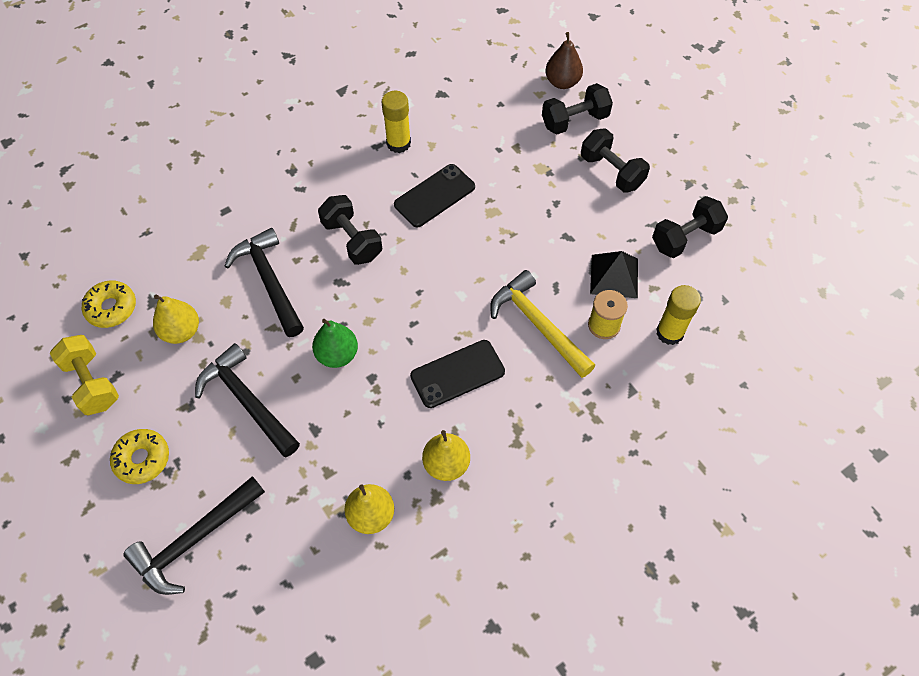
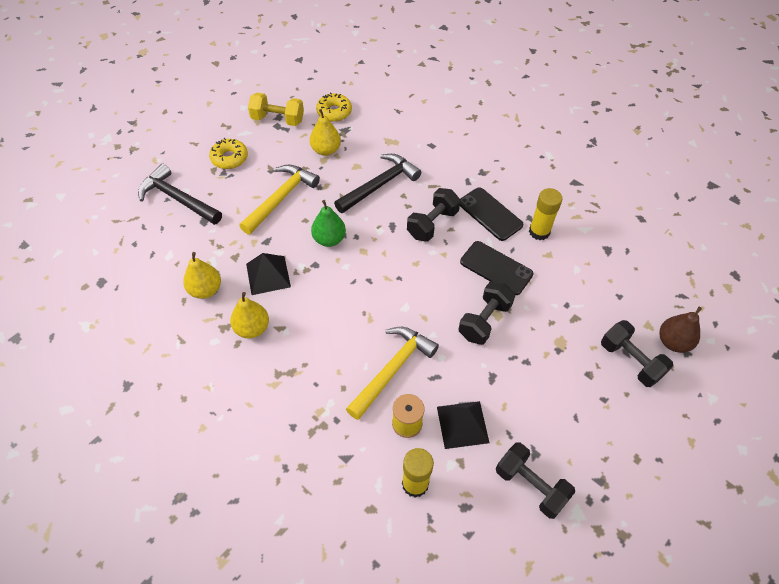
camera: 75 degrees right, 5 degrees down
yellow dumbbell [50,335,119,415] -> yellow dumbbell turned 60 degrees clockwise [248,93,304,126]
black hammer [195,343,300,457] -> yellow hammer [239,165,320,235]
black phone [410,340,505,408] -> black phone moved to [460,187,523,241]
black dumbbell [581,128,650,193] -> black dumbbell moved to [459,281,515,345]
none -> black pyramid [246,253,291,295]

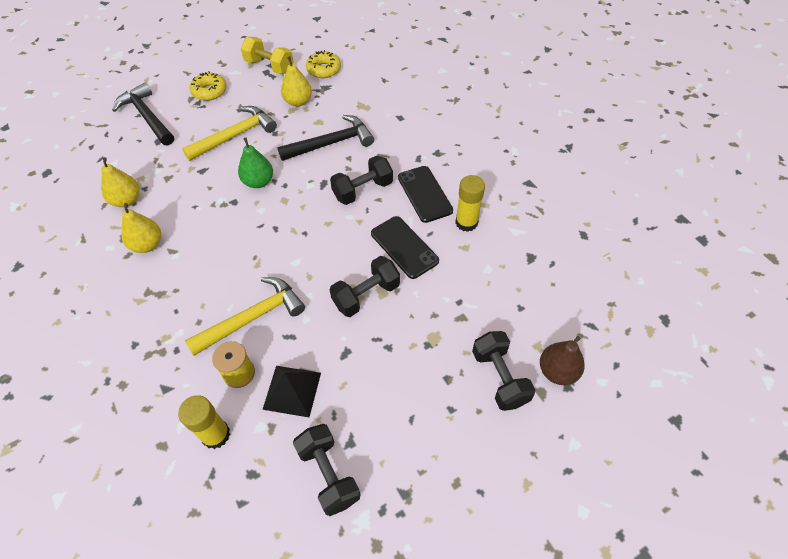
camera: 20 degrees right, 0 degrees up
black pyramid [246,253,291,295] -> none

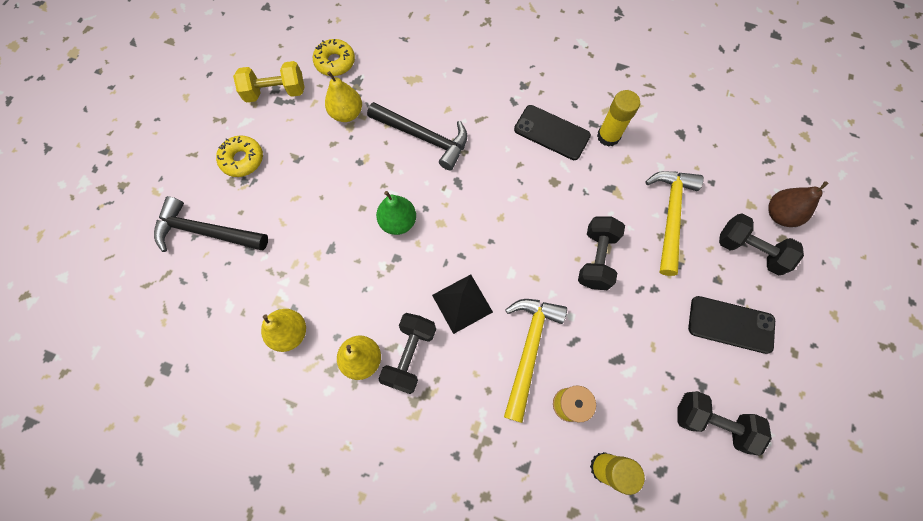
camera: 40 degrees left, 15 degrees up
yellow hammer [182,106,277,161] -> yellow hammer moved to [645,171,704,276]
black pyramid [262,366,321,417] -> black pyramid moved to [432,274,493,334]
black hammer [277,115,374,161] -> black hammer turned 90 degrees clockwise [367,102,467,170]
black dumbbell [330,155,393,205] -> black dumbbell moved to [379,313,436,394]
black phone [371,216,439,279] -> black phone moved to [688,296,775,354]

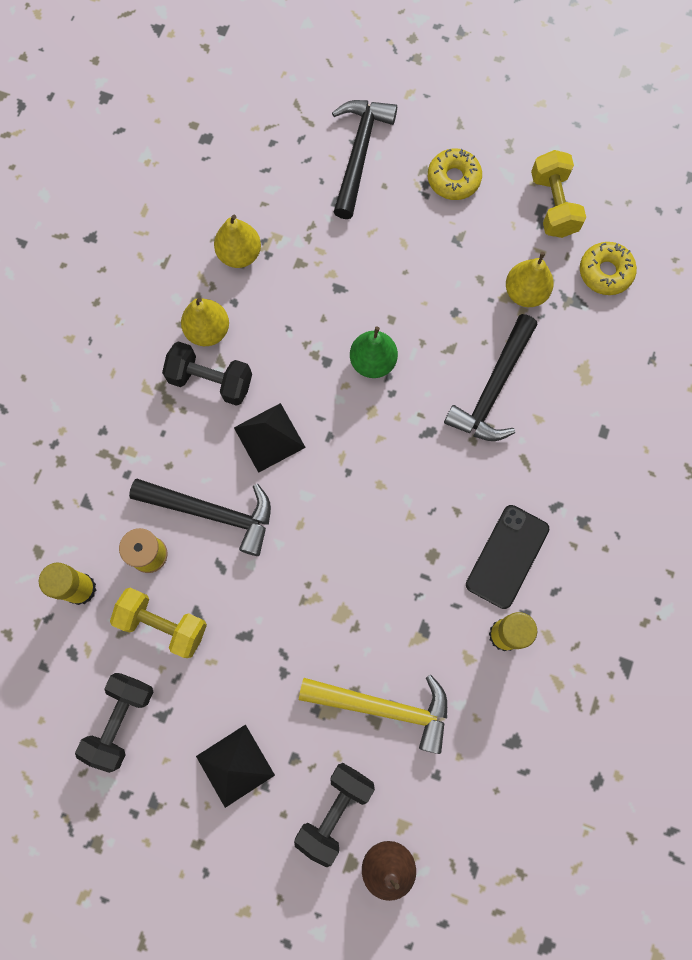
camera: 90 degrees right, 5 degrees up
yellow hammer [504,299,567,423] -> black hammer [129,479,271,556]
black dumbbell [578,216,625,290] -> none
black phone [688,296,775,354] -> black pyramid [196,724,275,808]
none -> yellow dumbbell [110,588,207,658]

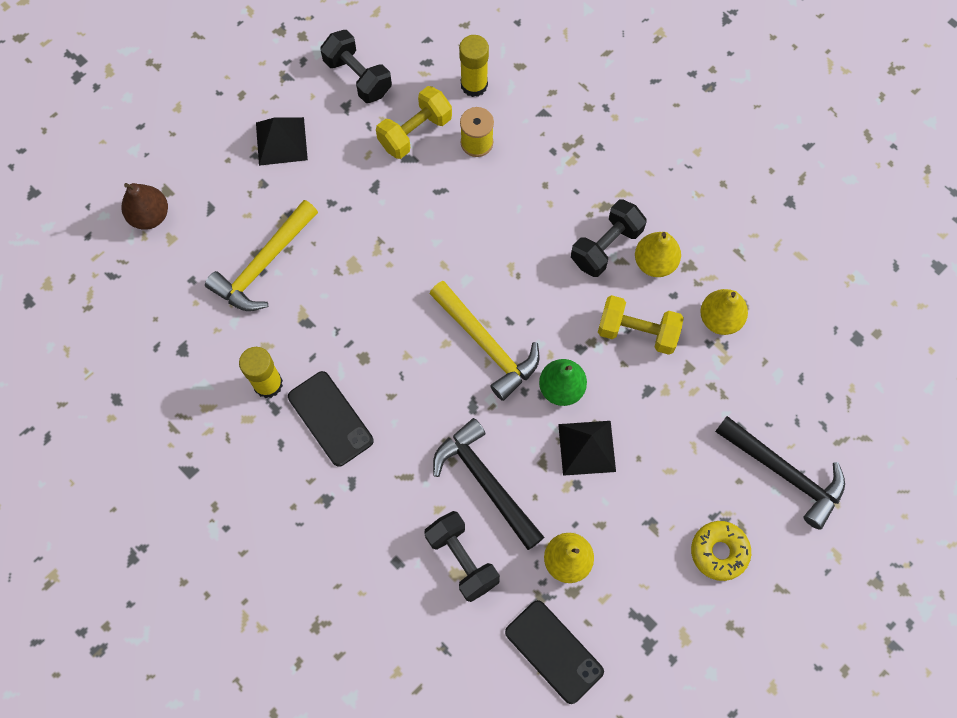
camera: 115 degrees right, 5 degrees down
black hammer [129,479,271,556] -> none
black pyramid [234,403,306,473] -> black pyramid moved to [558,421,616,476]
black dumbbell [294,763,375,867] -> black dumbbell moved to [424,511,500,602]
yellow dumbbell [531,150,586,238] -> yellow dumbbell moved to [598,295,684,355]
yellow donut [580,242,637,295] -> black phone [505,600,604,704]
none -> yellow hammer [429,281,540,401]

